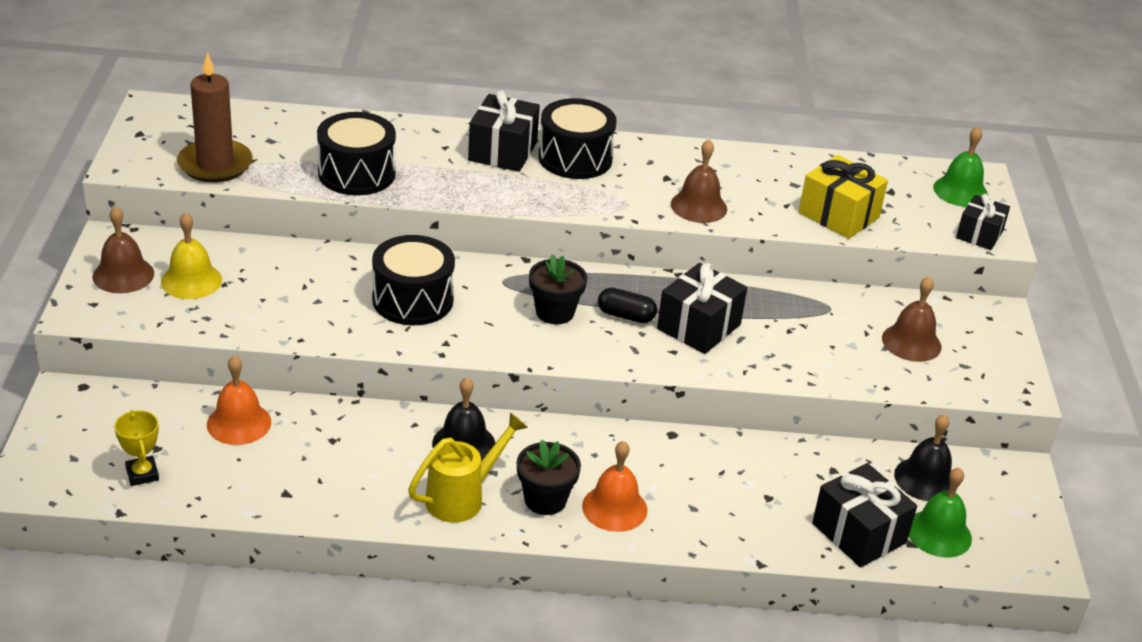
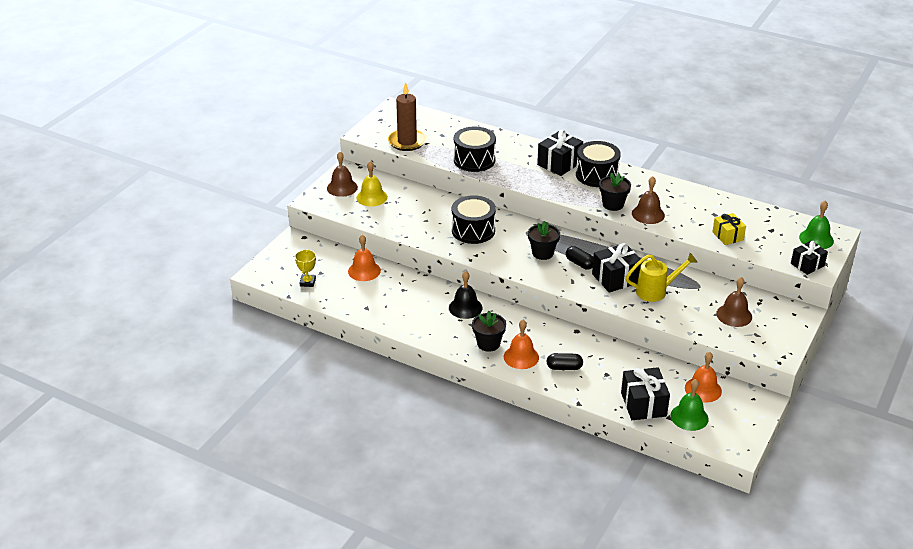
camera: 30 degrees right, 0 degrees up
yellow watering can [408,413,528,523] -> yellow watering can moved to [626,253,697,302]
yellow gift [799,155,888,239] -> yellow gift [712,213,746,245], size x0.66
black bell [894,414,957,501] -> orange bell [685,352,722,403]
none -> black capsule [546,353,583,370]
none -> black flower pot [599,172,631,211]

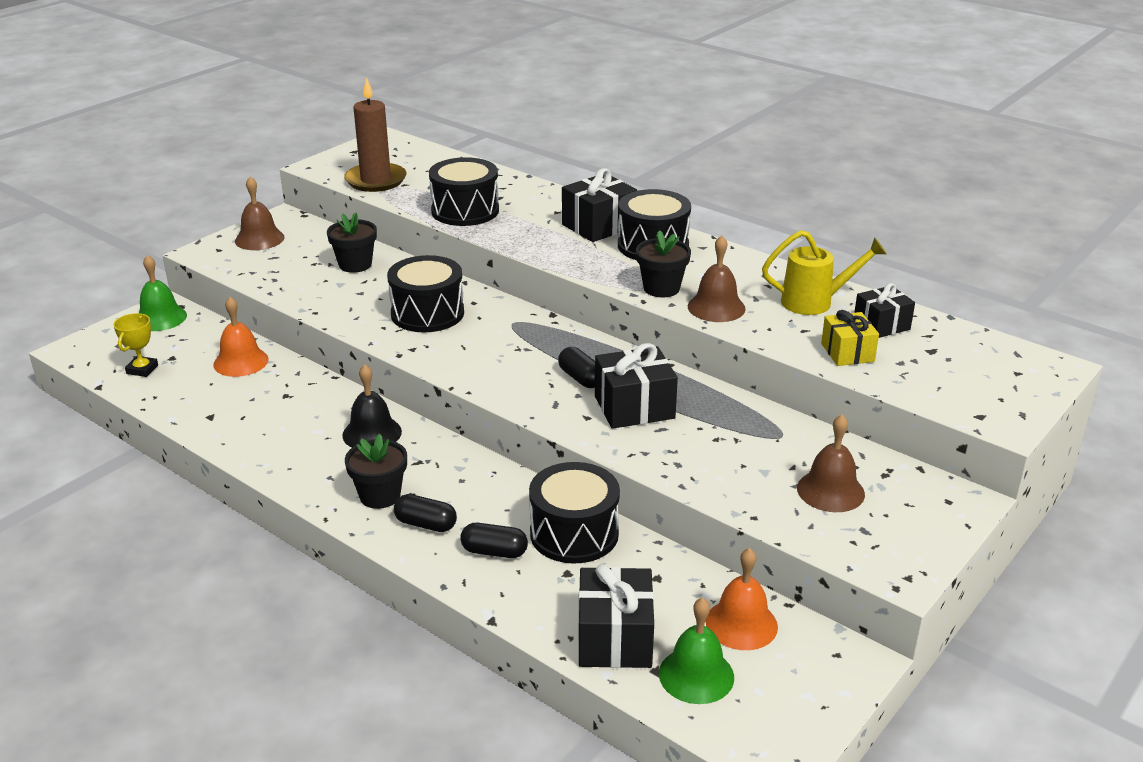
camera: 10 degrees right, 5 degrees down
yellow bell [356,161,388,206] -> none
orange bell [504,320,539,369] -> black capsule [394,494,457,532]
black flower pot [528,221,560,260] -> black flower pot moved to [327,212,377,273]
yellow watering can [626,253,697,302] -> yellow watering can moved to [762,230,887,315]
black gift [791,241,828,275] -> black gift moved to [854,283,915,338]
green bell [799,201,834,249] -> green bell moved to [139,255,187,331]
none -> black drum [529,462,620,564]

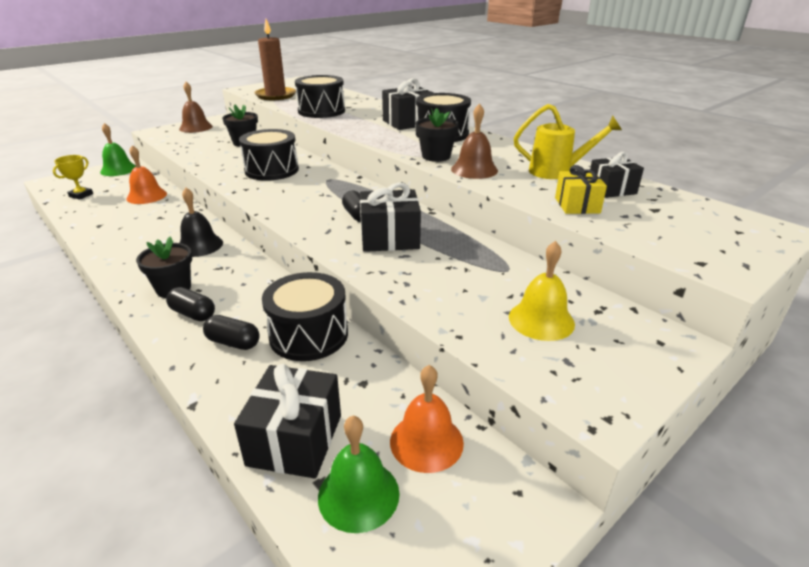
camera: 10 degrees right, 0 degrees up
brown bell [797,414,865,512] -> yellow bell [509,241,575,341]

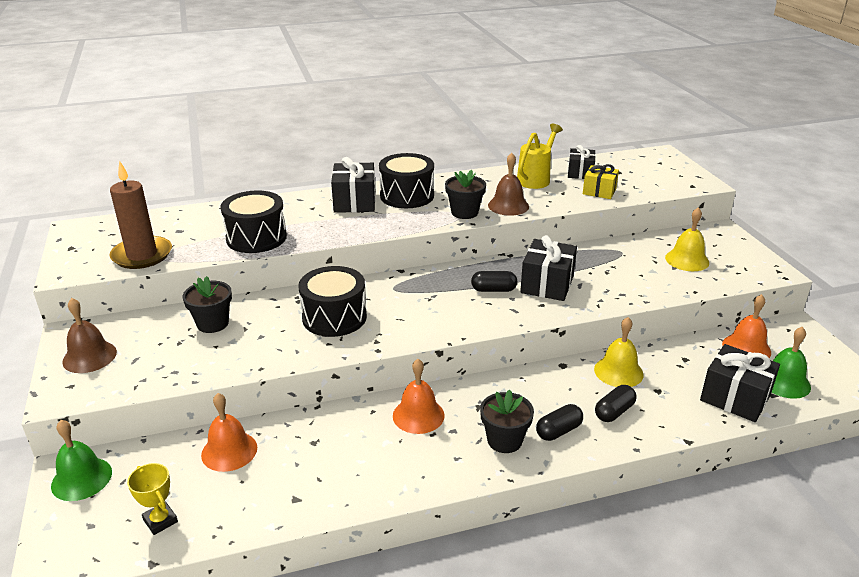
camera: 65 degrees left, 0 degrees up
black bell [179,188,223,257] -> orange bell [393,359,445,434]
black drum [262,272,348,361] -> yellow bell [594,317,644,387]

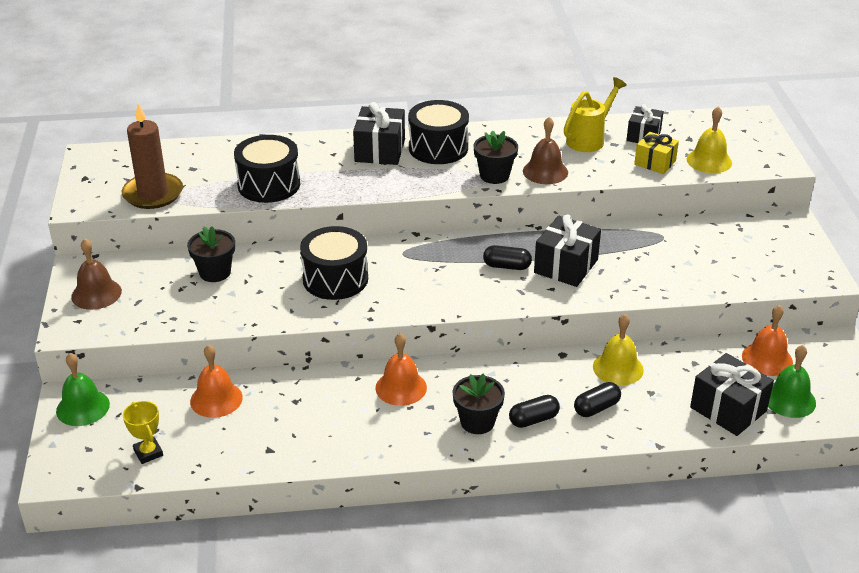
camera: 10 degrees right, 5 degrees up
yellow bell [665,207,709,271] -> yellow bell moved to [687,106,732,173]

